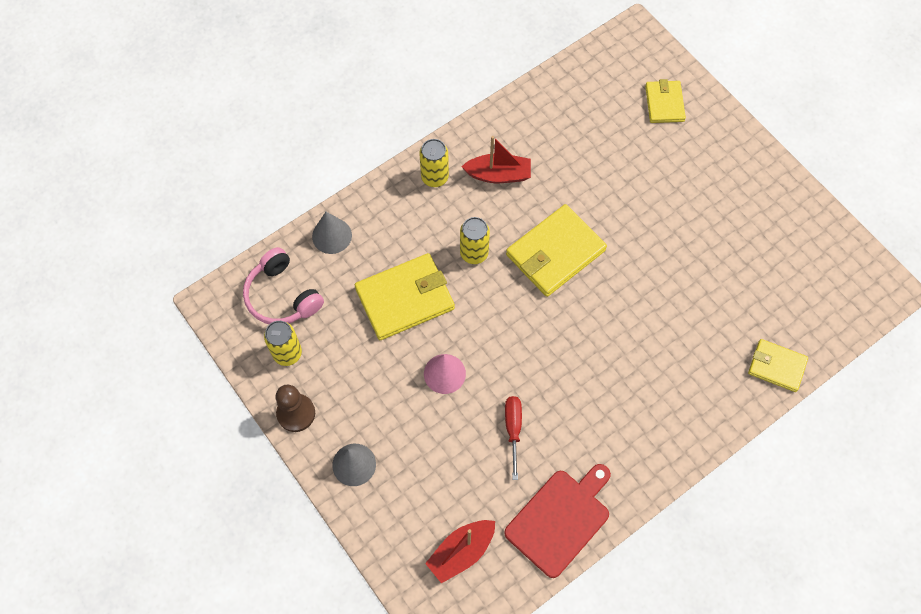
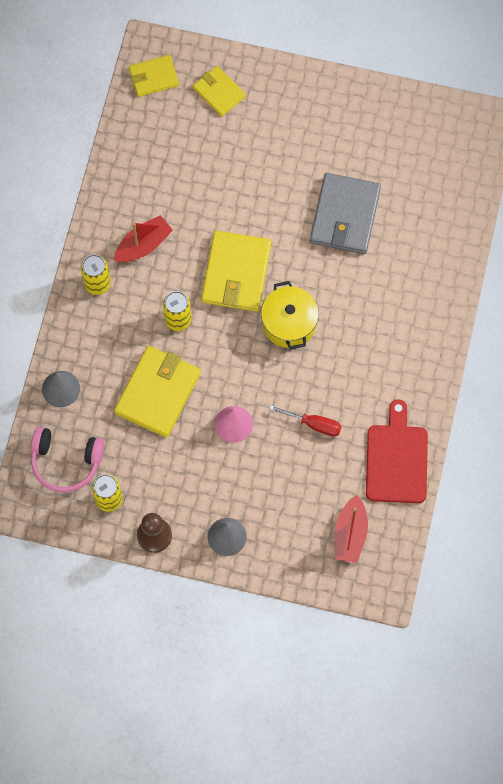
camera: 40 degrees left, 5 degrees up
red screwdriver [505,396,522,480] -> red screwdriver turned 150 degrees clockwise [269,405,342,436]
yellow wallet [748,339,808,392] -> yellow wallet moved to [129,55,179,97]
none -> yellow pot [261,281,319,350]
none -> grey wallet [310,173,381,254]

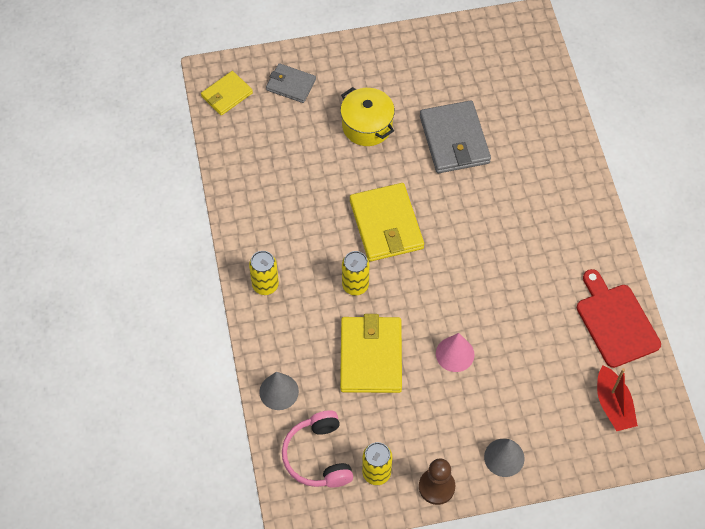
camera: 25 degrees left, 10 degrees down
pink headphones [31,427,105,493] -> pink headphones turned 90 degrees clockwise [282,410,353,487]
red boat [114,215,173,262] -> none
yellow wallet [193,66,246,117] -> grey wallet [266,63,316,103]
yellow pot [261,281,319,350] -> yellow pot moved to [340,87,395,146]
red screwdriver [269,405,342,436] -> none

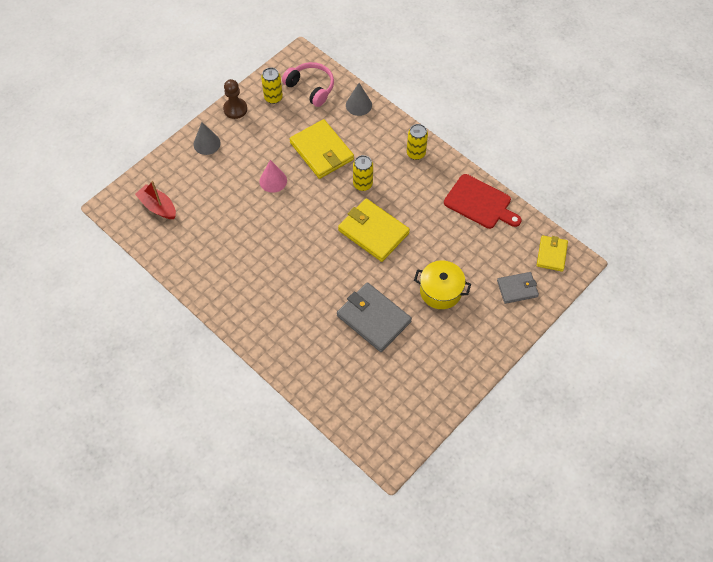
camera: 145 degrees right, 0 degrees up
red cutting board [577,269,661,368] -> red cutting board moved to [444,174,522,229]

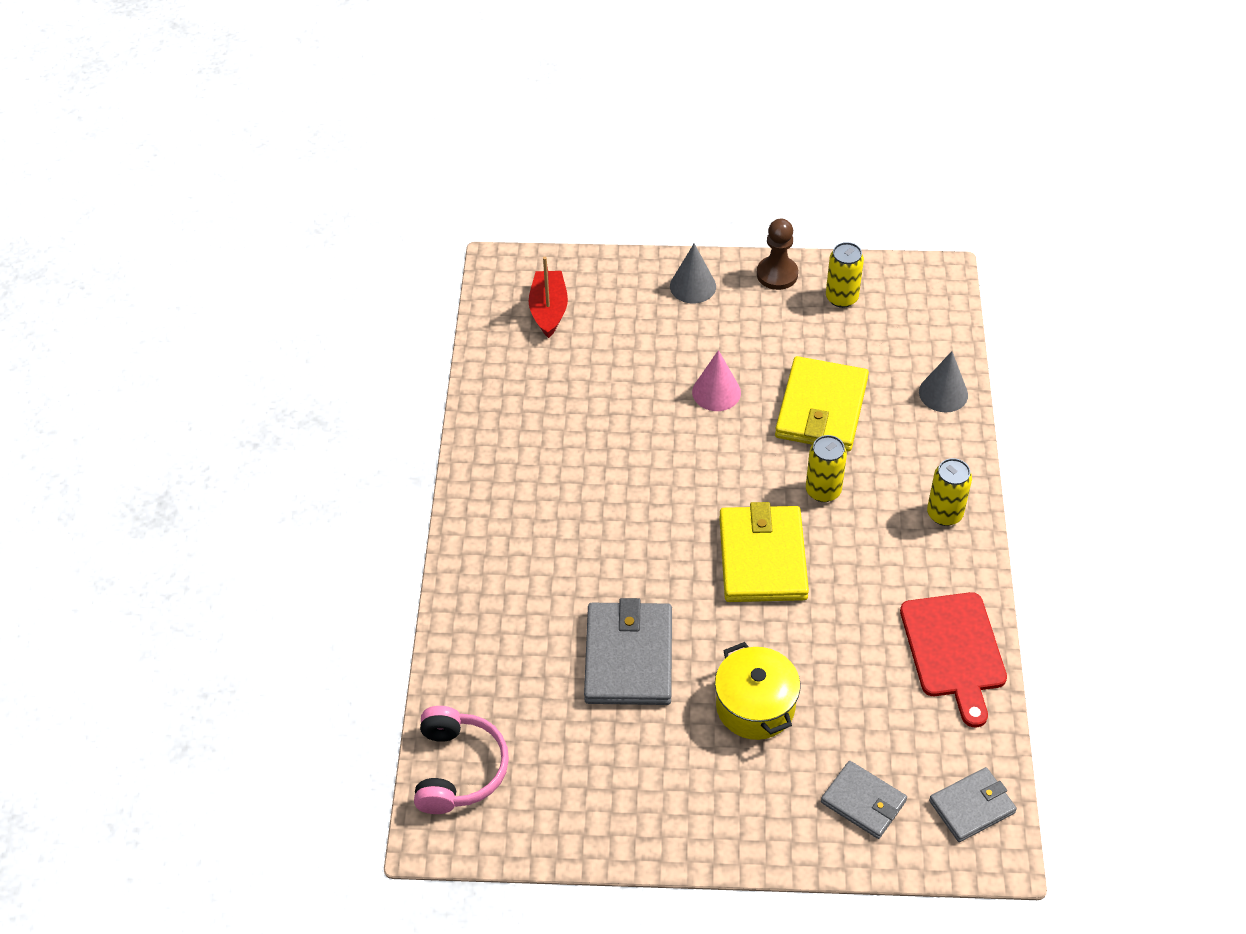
camera: 50 degrees right, 10 degrees down
pink headphones [282,62,334,107] -> pink headphones moved to [414,706,509,814]
yellow wallet [537,235,568,272] -> grey wallet [929,767,1017,842]

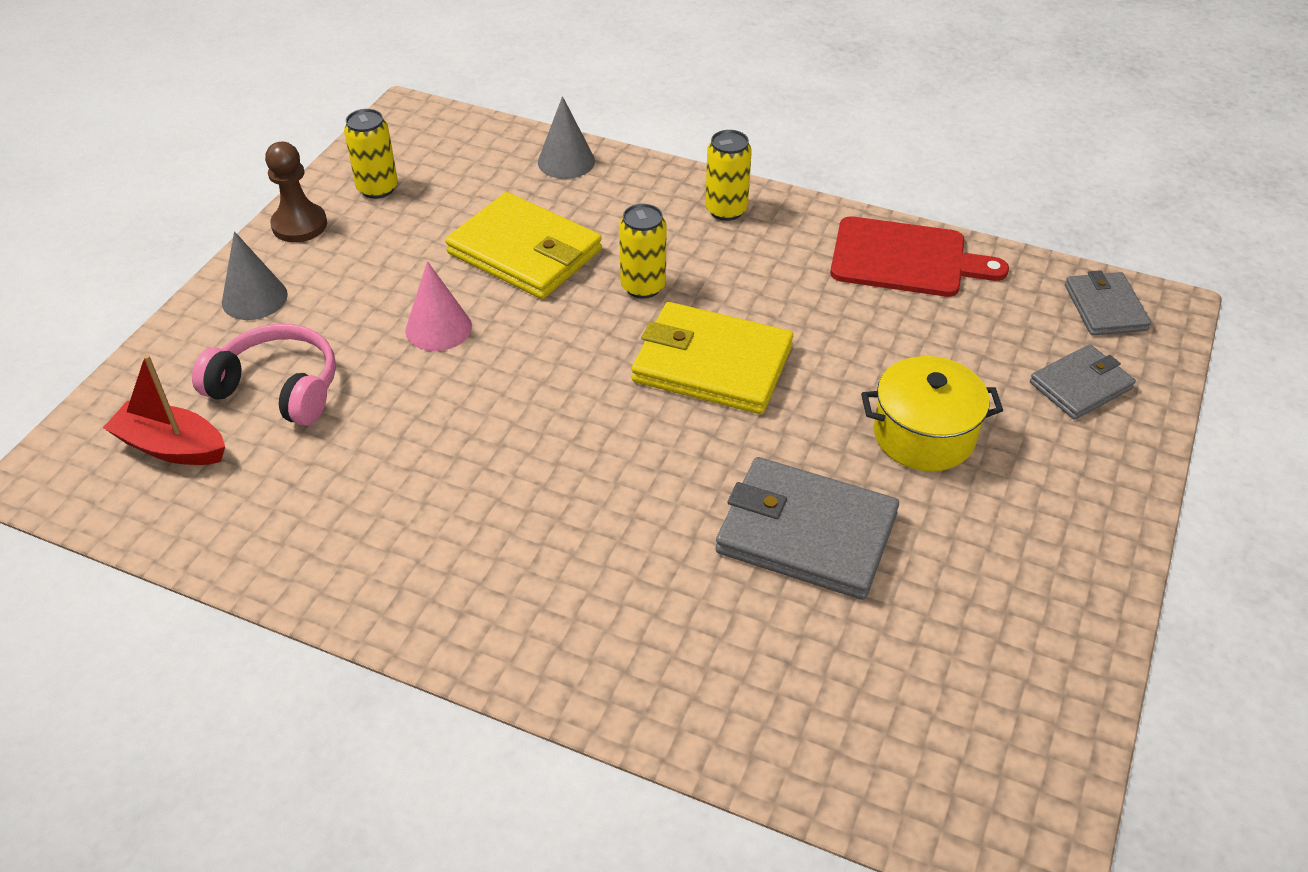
camera: 70 degrees left, 5 degrees down
pink headphones [414,706,509,814] -> pink headphones moved to [192,324,336,426]

